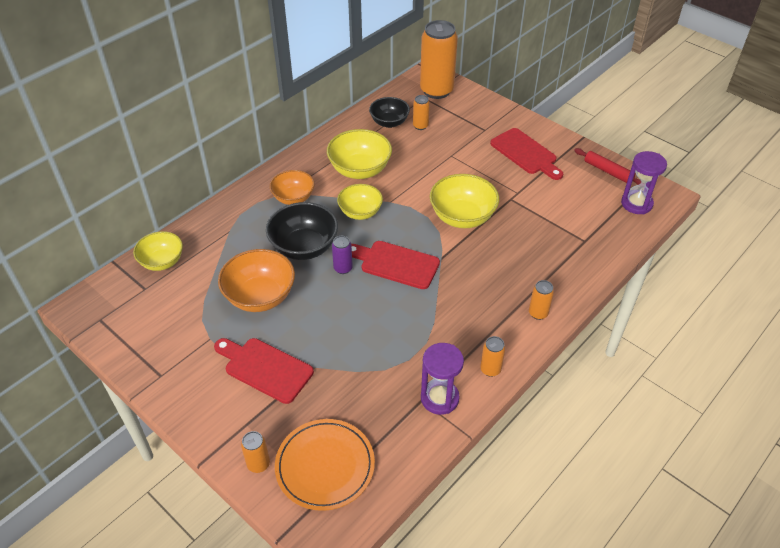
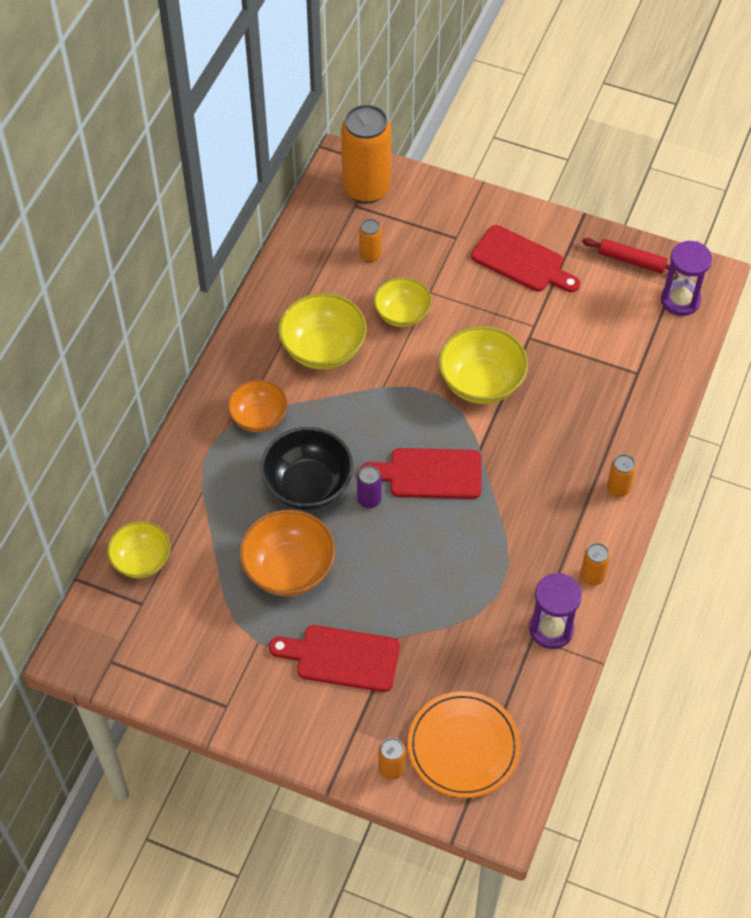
camera: 20 degrees left, 10 degrees up
yellow bowl [337,184,383,220] -> yellow bowl moved to [374,277,432,327]
black bowl [369,97,410,128] -> none

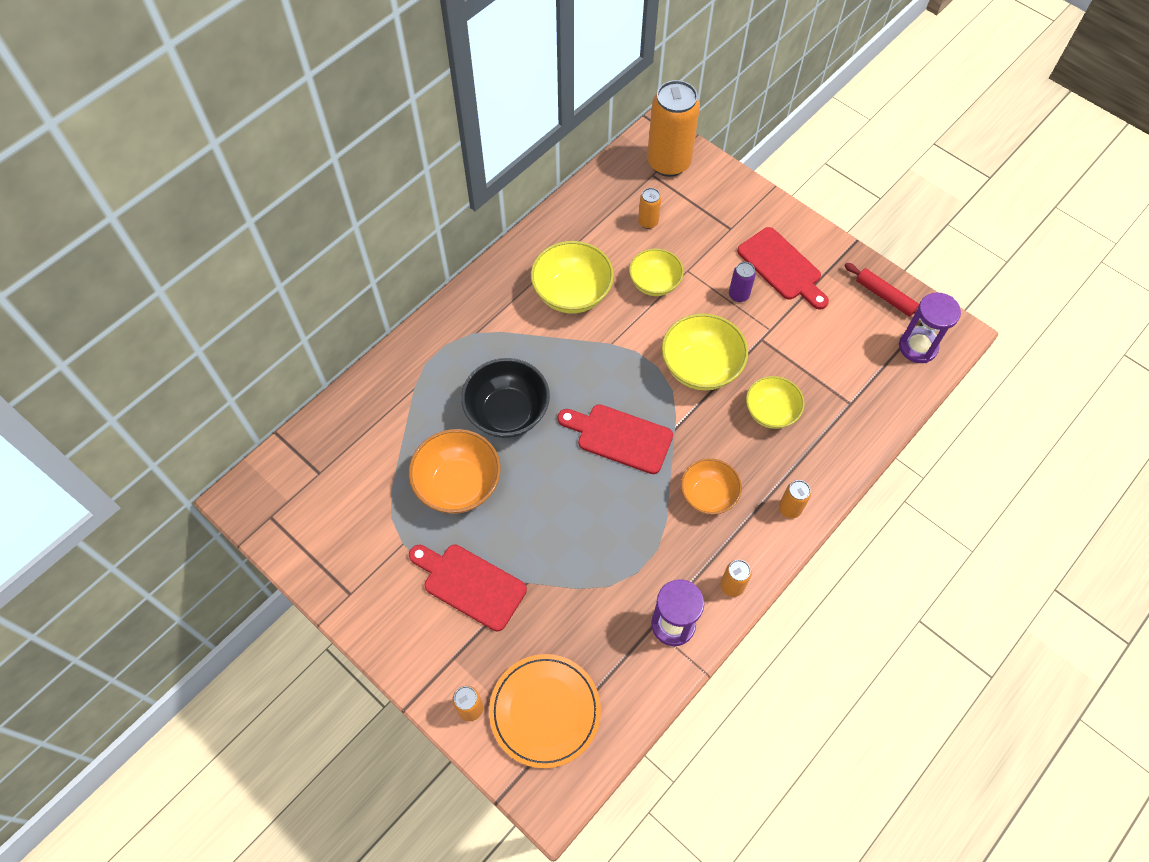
camera: 20 degrees right, 5 degrees up
yellow bowl [107,521,171,578] -> yellow bowl moved to [746,376,804,429]
orange bowl [228,380,288,433] -> orange bowl moved to [681,458,742,515]
purple can [357,466,382,508] -> purple can moved to [729,262,756,302]

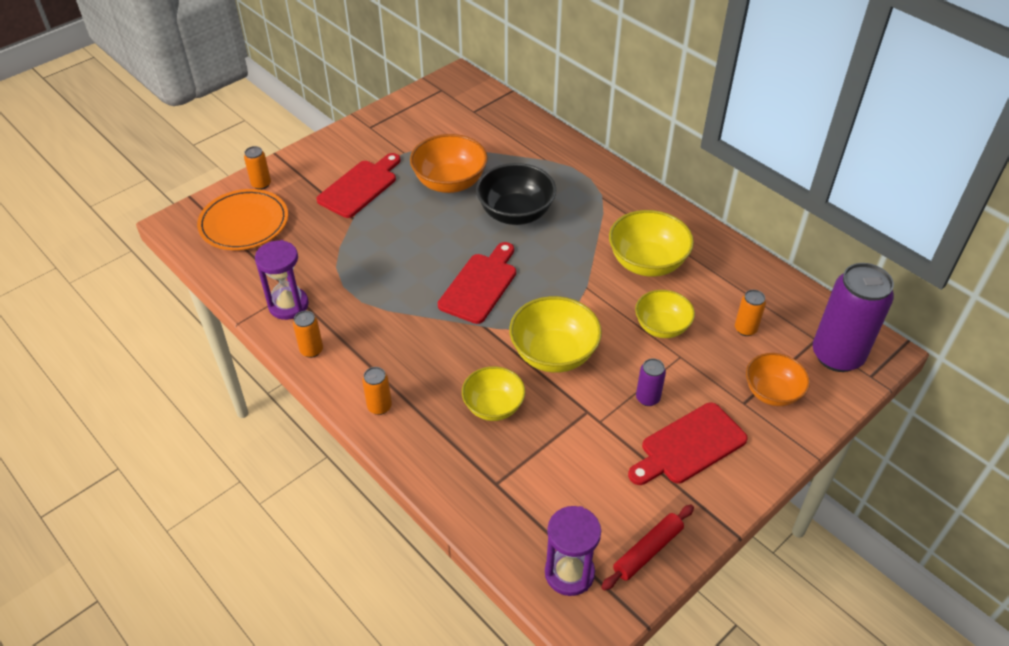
camera: 95 degrees right, 15 degrees down
orange can [647,80,700,177] -> purple can [813,263,894,372]
orange bowl [681,458,742,515] -> orange bowl moved to [746,353,810,406]

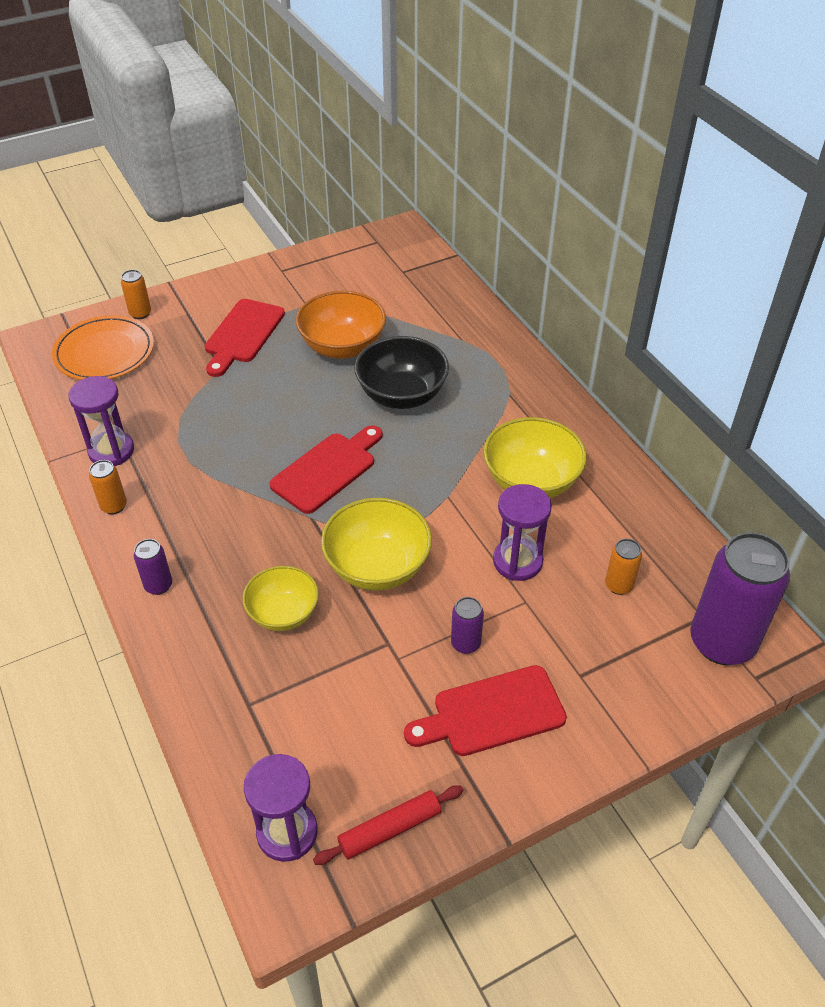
camera: 15 degrees right, 0 degrees up
red cutting board [316,153,400,218] -> red cutting board turned 150 degrees clockwise [205,299,285,377]
orange can [362,367,392,415] -> purple can [134,539,172,595]
yellow bowl [635,290,695,338] -> purple hourglass [493,484,552,581]
orange bowl [746,353,810,406] -> none

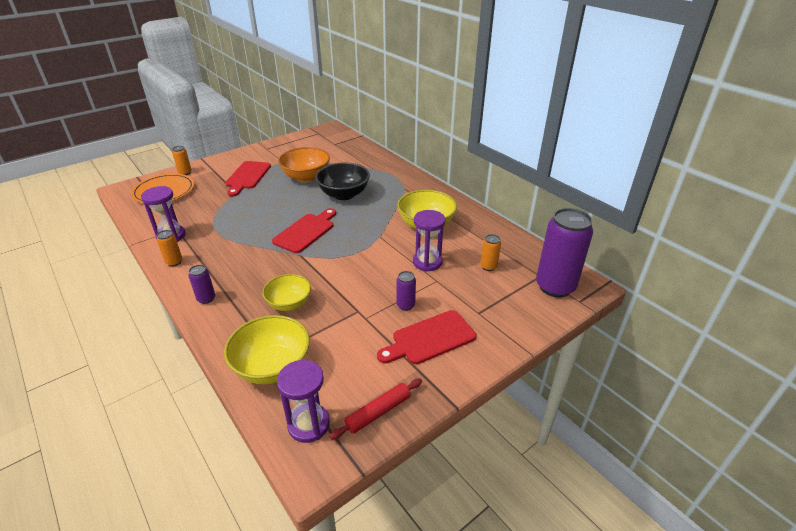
camera: 10 degrees left, 10 degrees down
yellow bowl [321,498,432,591] -> yellow bowl moved to [224,315,310,384]

